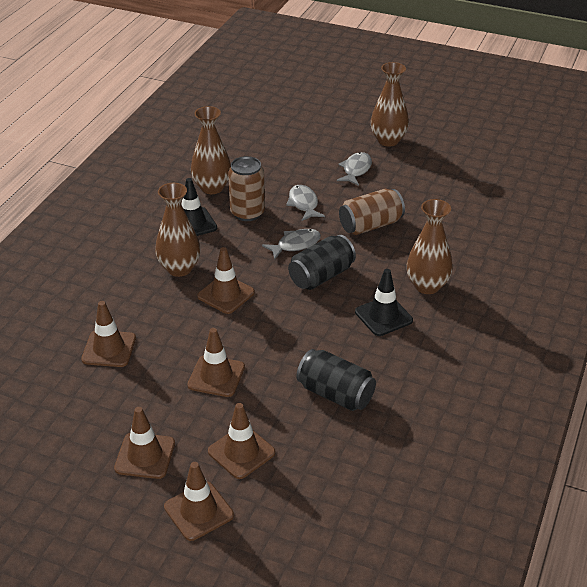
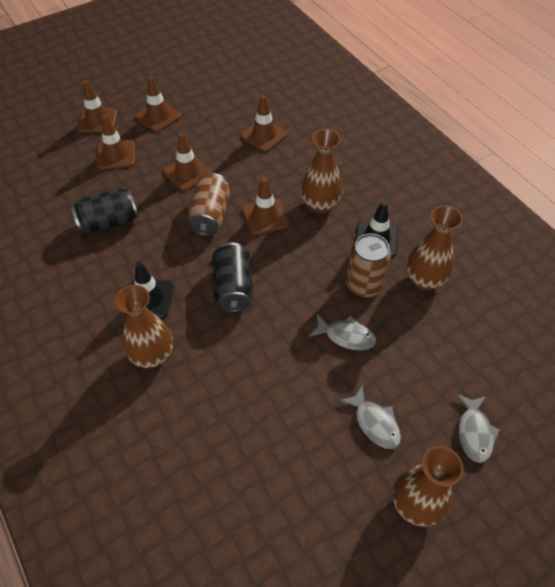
camera: 125 degrees right, 15 degrees up
grey fish [262,229,321,259] -> grey fish moved to [456,394,500,463]
brown can [339,188,405,235] -> brown can moved to [187,173,230,236]

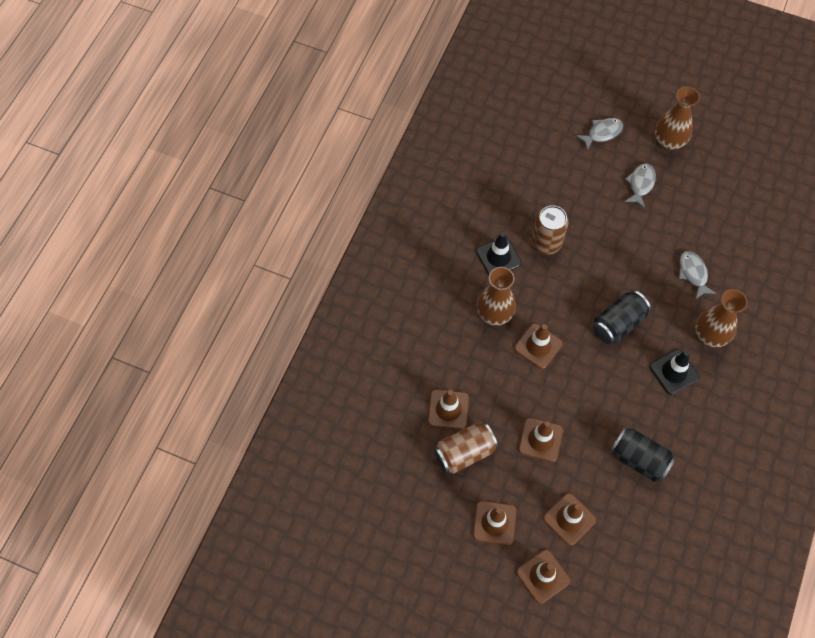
camera: 125 degrees left, 10 degrees up
brown can [187,173,230,236] -> brown can moved to [434,422,498,474]
grey fish [309,314,376,350] -> grey fish moved to [679,251,716,299]
brown vase [407,205,463,290] -> none

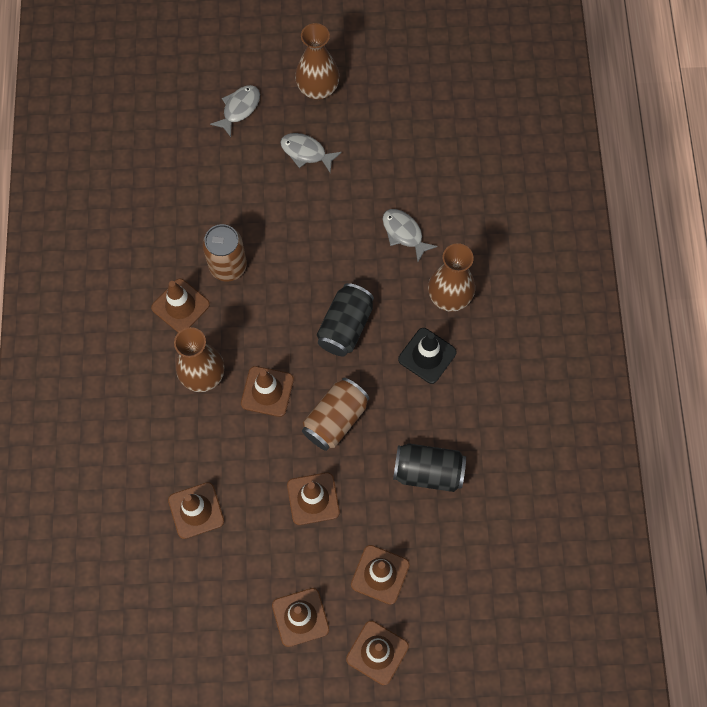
camera: 25 degrees left, 5 degrees up
brown can [434,422,498,474] -> brown can moved to [302,378,370,451]
black traffic cone [476,232,522,275] -> brown traffic cone [151,278,210,332]
grey fish [625,163,656,208] -> grey fish turned 60 degrees counterclockwise [280,133,342,173]

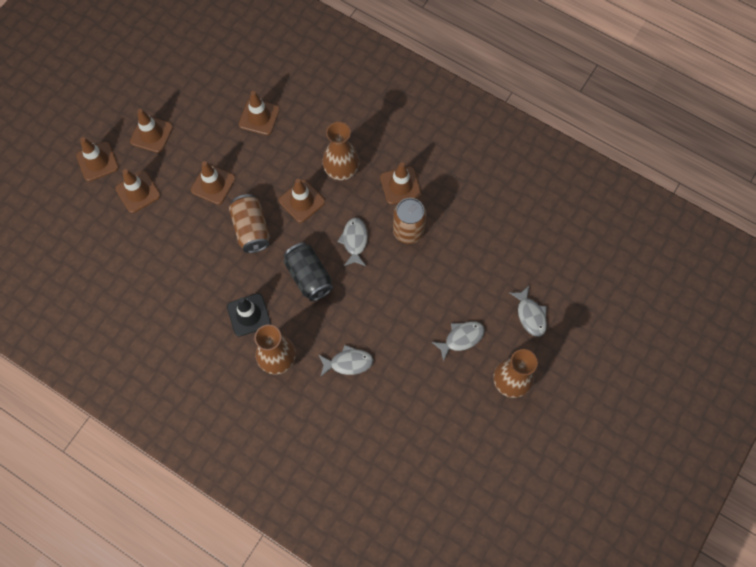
camera: 125 degrees right, 0 degrees up
black can [393,443,466,492] -> none
none -> grey fish [337,218,368,266]

